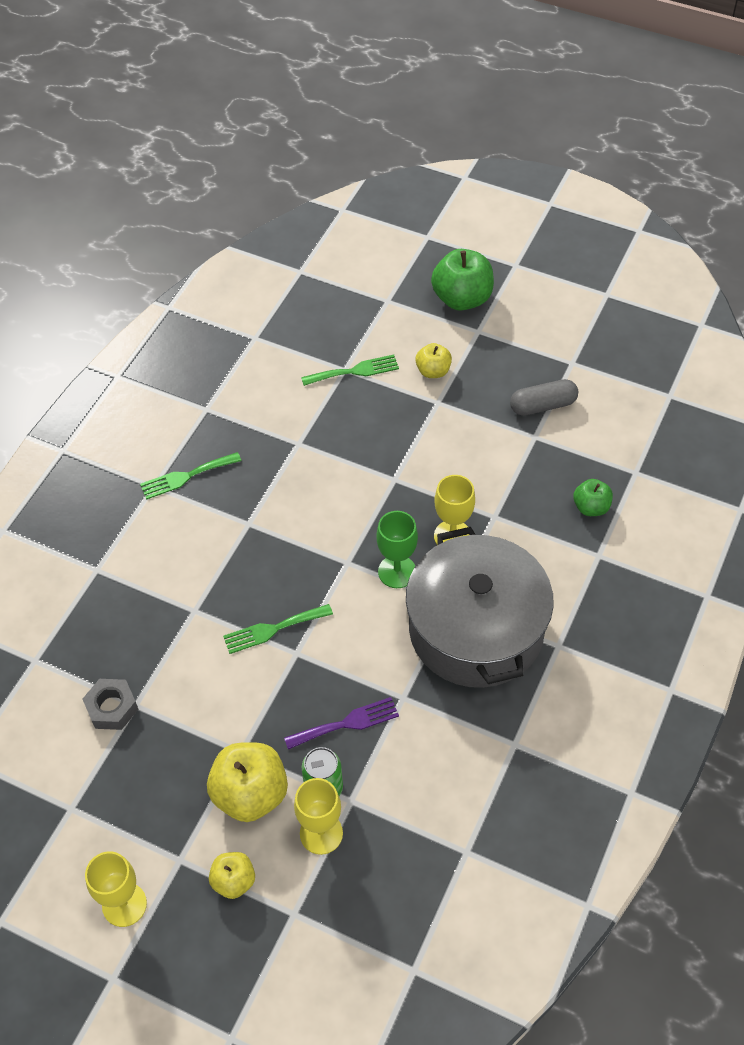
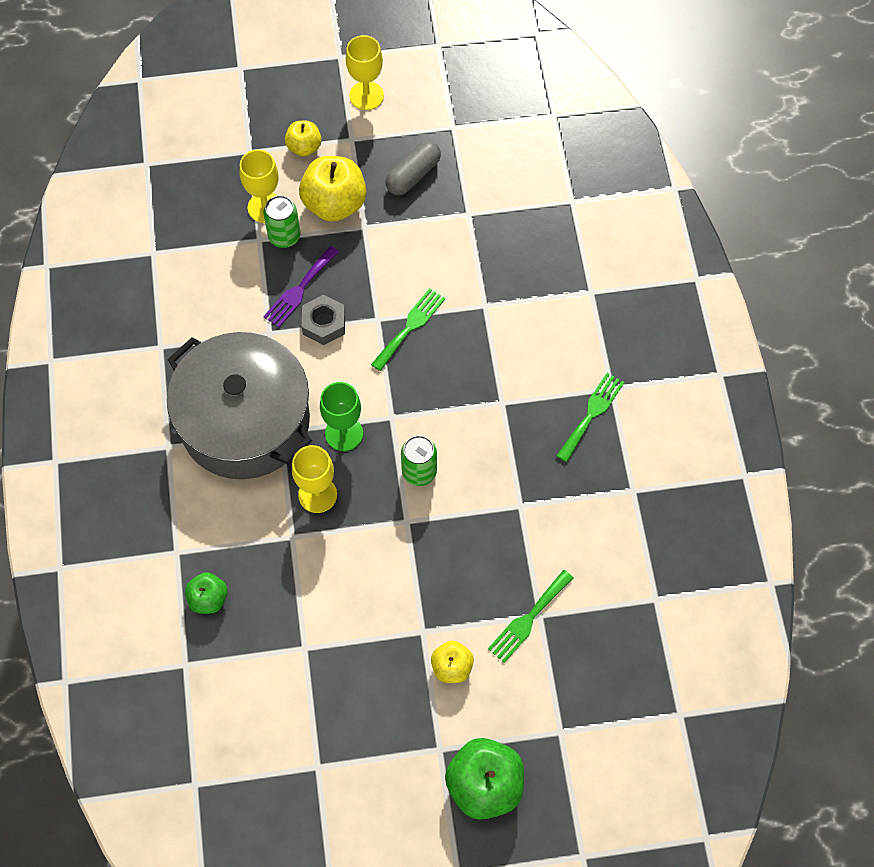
camera: 145 degrees right, 10 degrees up
grey nut [83,679,138,730] -> grey nut moved to [302,295,345,345]
grey capsule [510,379,578,416] -> grey capsule moved to [385,141,441,195]
none -> green can [401,435,437,486]

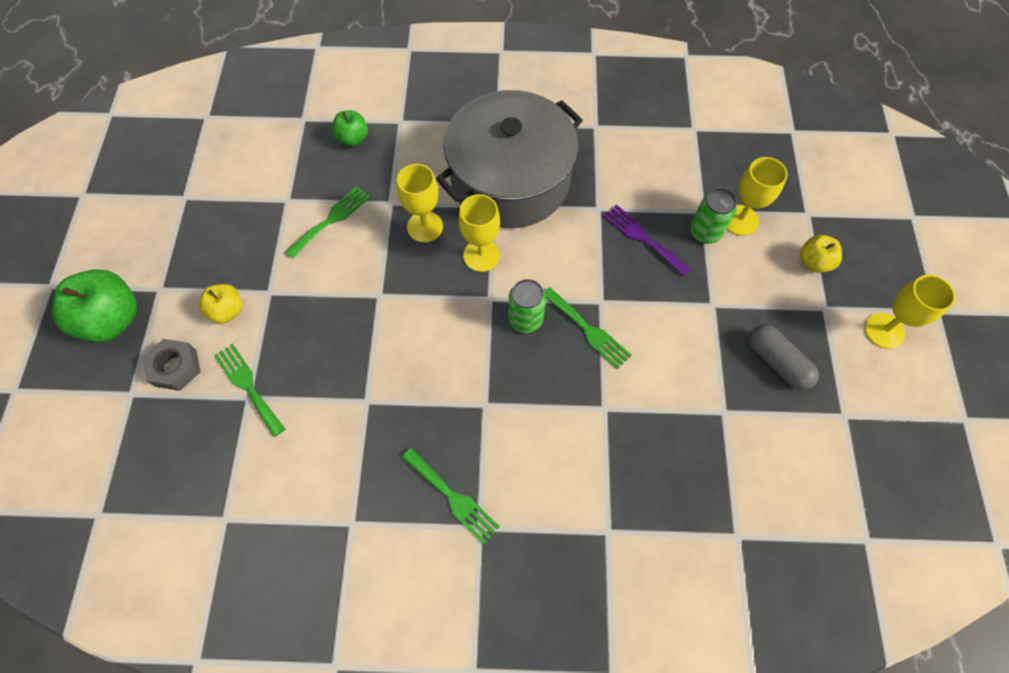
camera: 100 degrees right, 0 degrees up
yellow apple [299,156,367,222] -> none
grey nut [302,295,345,345] -> grey nut moved to [143,339,201,391]
green goblet [320,382,363,451] -> yellow goblet [459,194,500,272]
green can [401,435,437,486] -> green can moved to [508,279,546,333]
none -> green fork [285,186,370,259]

